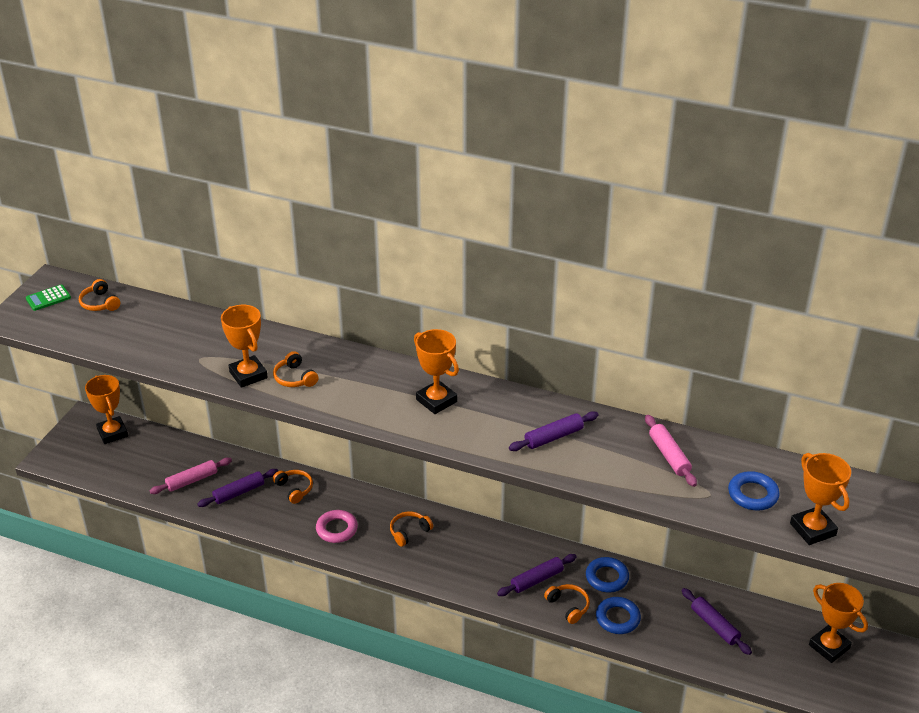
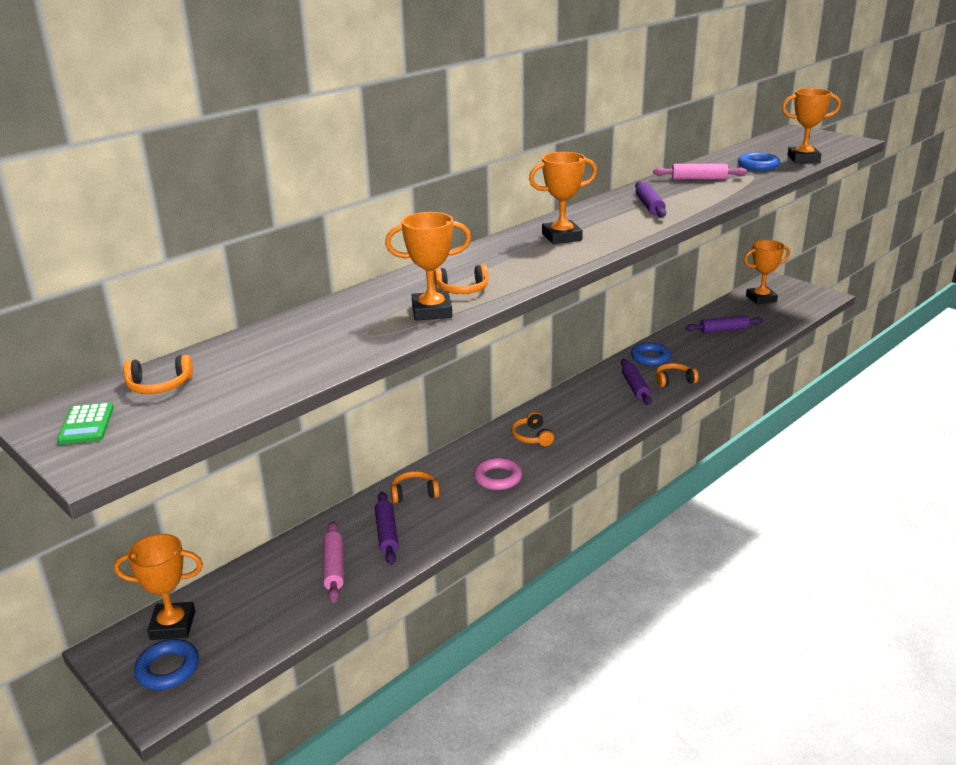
camera: 65 degrees left, 10 degrees down
blue ring [596,597,641,634] -> blue ring moved to [134,639,199,690]

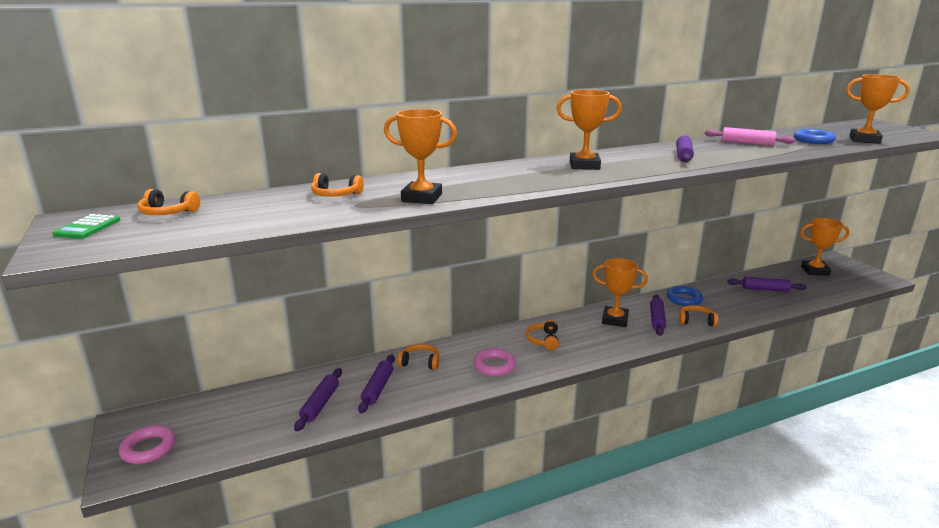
camera: 20 degrees right, 5 degrees down
orange trophy [114,534,203,640] -> orange trophy moved to [592,258,648,327]
blue ring [134,639,199,690] -> pink ring [119,425,176,464]
pink rolling pin [323,522,344,603] -> purple rolling pin [294,368,342,431]
orange headphones [434,264,488,294] -> orange headphones moved to [311,173,364,197]

